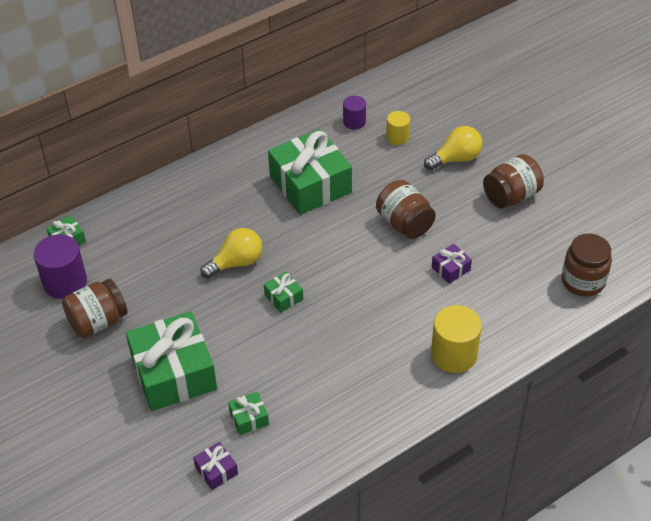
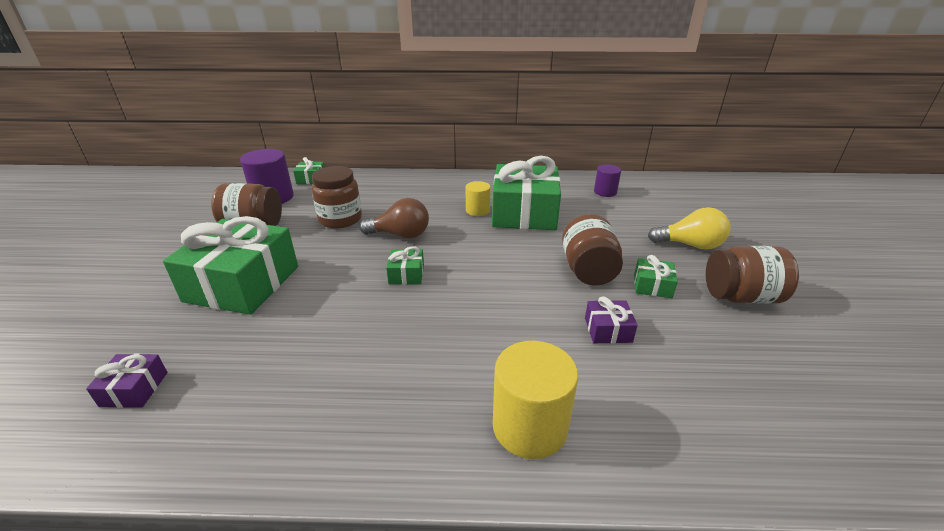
camera: 35 degrees right, 15 degrees down
yellow light bulb [200,228,262,279] -> brown light bulb [359,198,429,238]
green gift [228,392,269,435] -> green gift moved to [634,255,678,298]
yellow cylinder [386,111,410,145] -> yellow cylinder moved to [466,181,491,216]
brown jar [562,233,612,297] -> brown jar moved to [312,166,362,228]

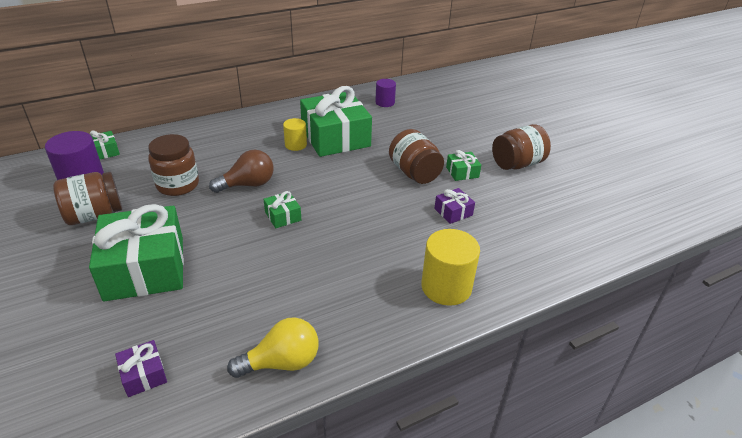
camera: 30 degrees left, 5 degrees up
yellow light bulb [648,207,731,249] -> yellow light bulb moved to [227,317,319,378]

